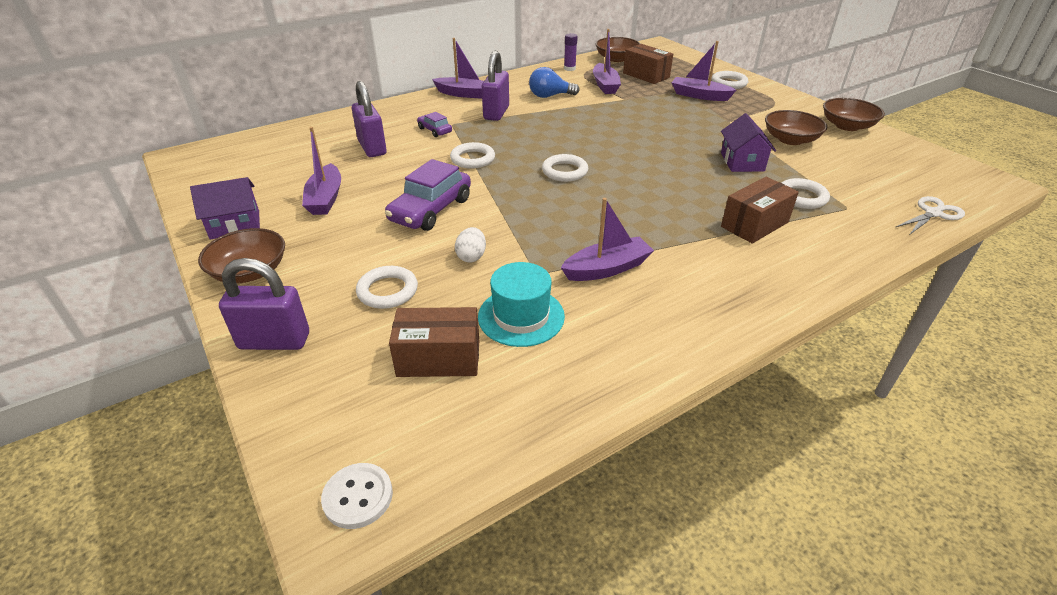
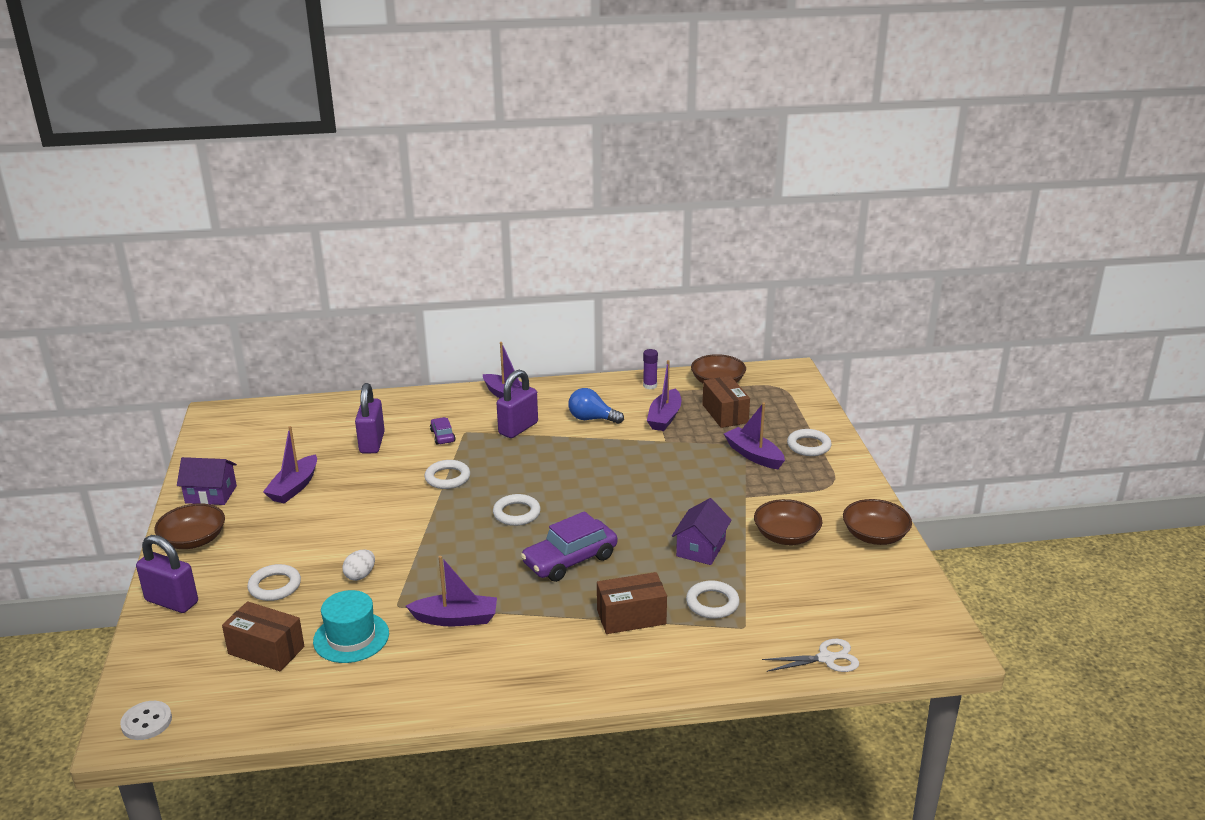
camera: 25 degrees right, 10 degrees down
purple car [385,159,471,231] -> purple car moved to [521,511,617,582]

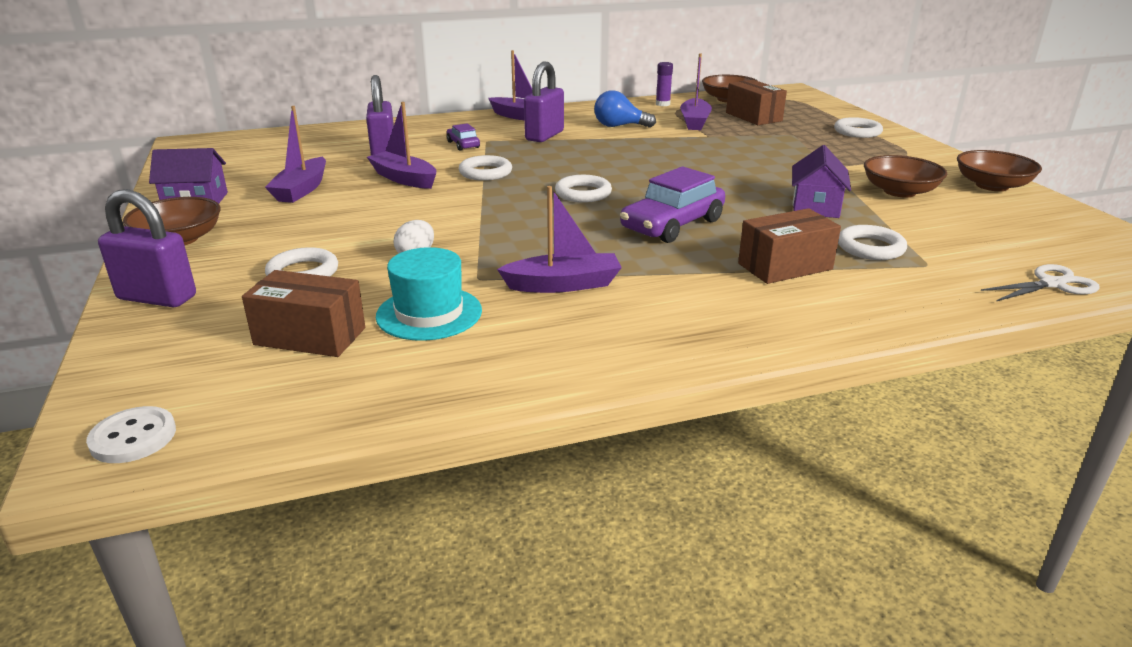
camera: 10 degrees left, 0 degrees up
purple boat [724,403,785,469] -> purple boat moved to [367,102,436,189]

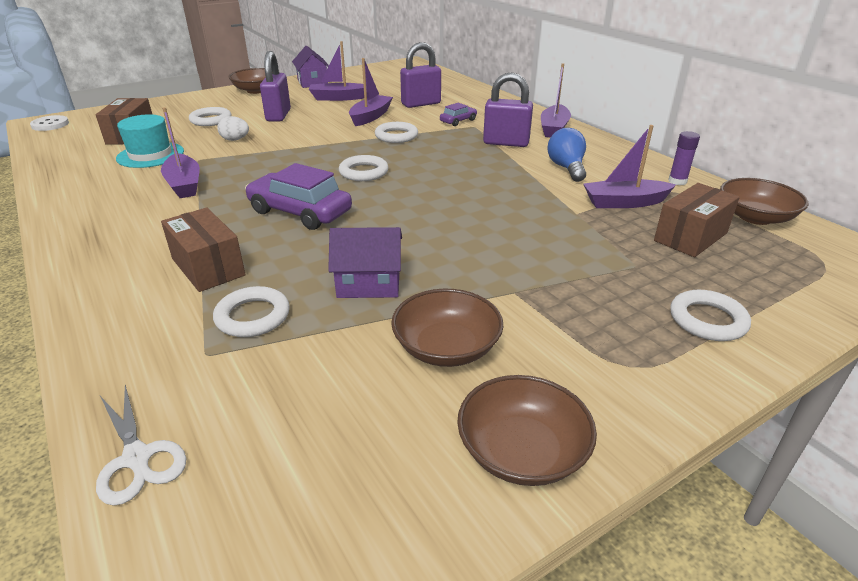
camera: 75 degrees right, 5 degrees up
purple padlock [98,189,196,308] -> purple padlock moved to [260,51,291,121]

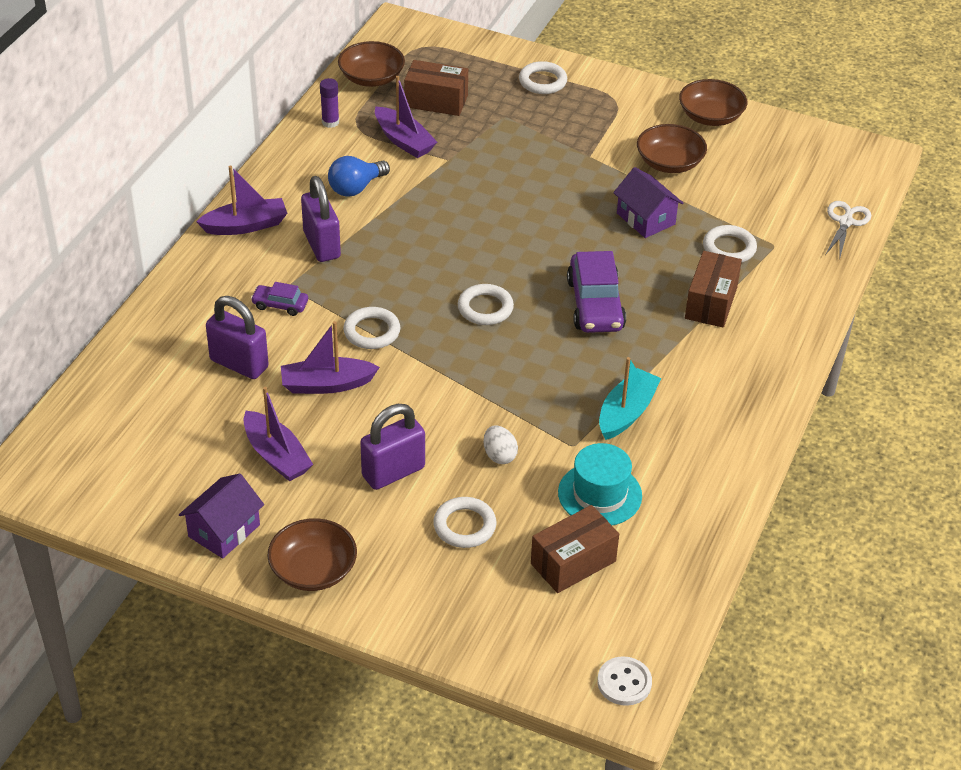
camera: 125 degrees left, 10 degrees up
purple boat [161,107,200,198] -> turquoise boat [599,357,661,440]

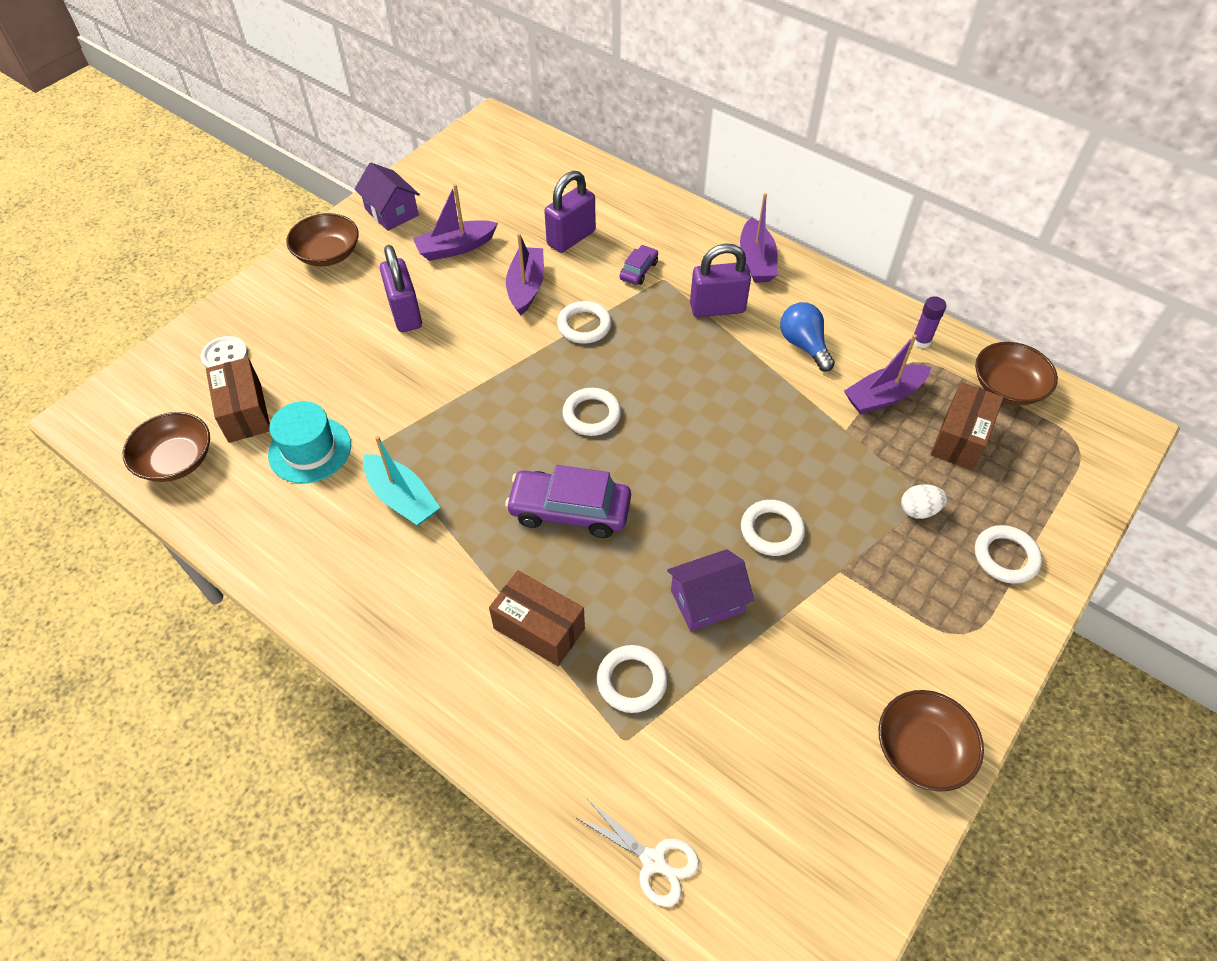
camera: 105 degrees right, 10 degrees up
white ring [433,497,497,548] -> white ring moved to [741,500,805,556]
white egg [483,425,518,464] -> white egg moved to [901,485,947,519]
white button [597,656,652,706] -> white button moved to [201,336,248,368]
brown bowl [637,124,707,173] -> brown bowl moved to [123,412,210,482]

